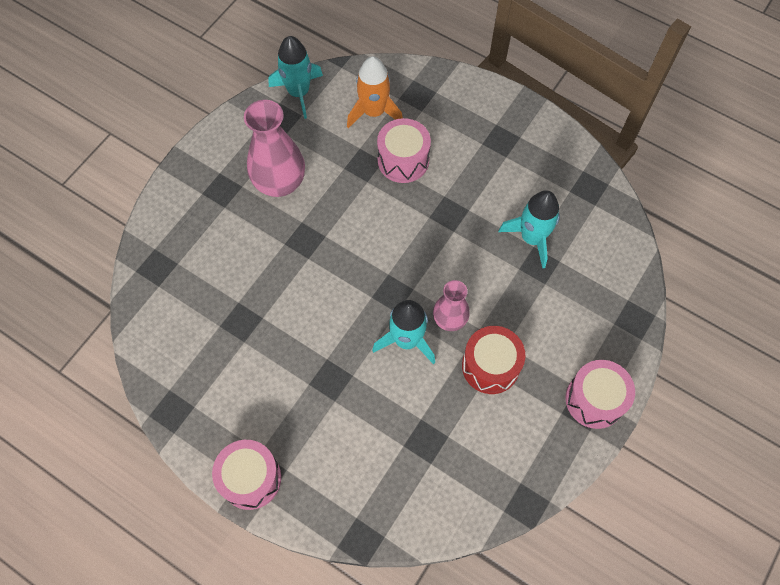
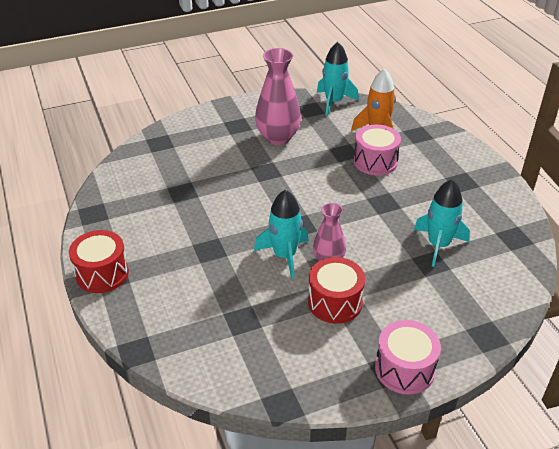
camera: 35 degrees right, 25 degrees down
pink drum [212,440,281,510] -> red drum [69,230,129,293]

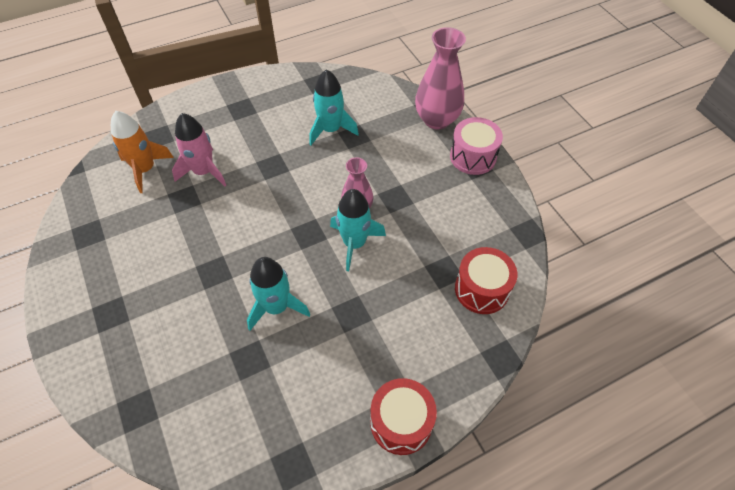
camera: 95 degrees left, 15 degrees up
pink vase [255,48,301,145] -> pink vase moved to [415,27,466,130]
red drum [308,257,365,324] -> red drum moved to [455,247,517,314]
turquoise rocket [317,42,359,116] -> turquoise rocket moved to [247,257,310,331]
pink drum [354,125,401,176] -> pink rocket [172,113,226,186]

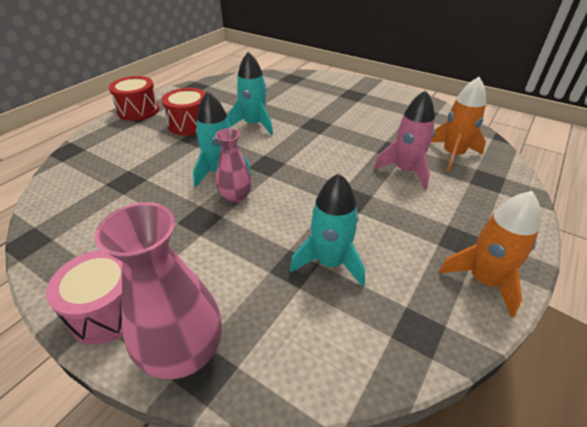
camera: 150 degrees right, 15 degrees down
red drum [455,247,517,314] -> red drum moved to [162,88,206,136]
none -> orange rocket [439,191,541,318]

